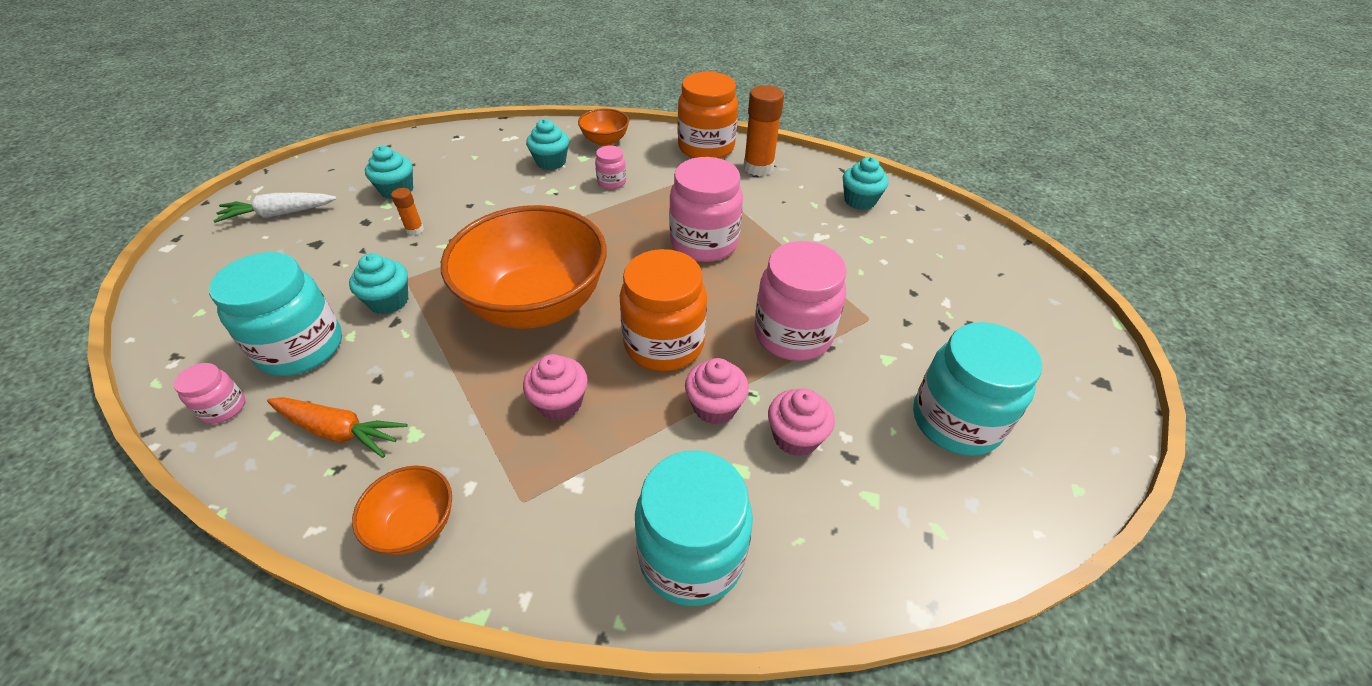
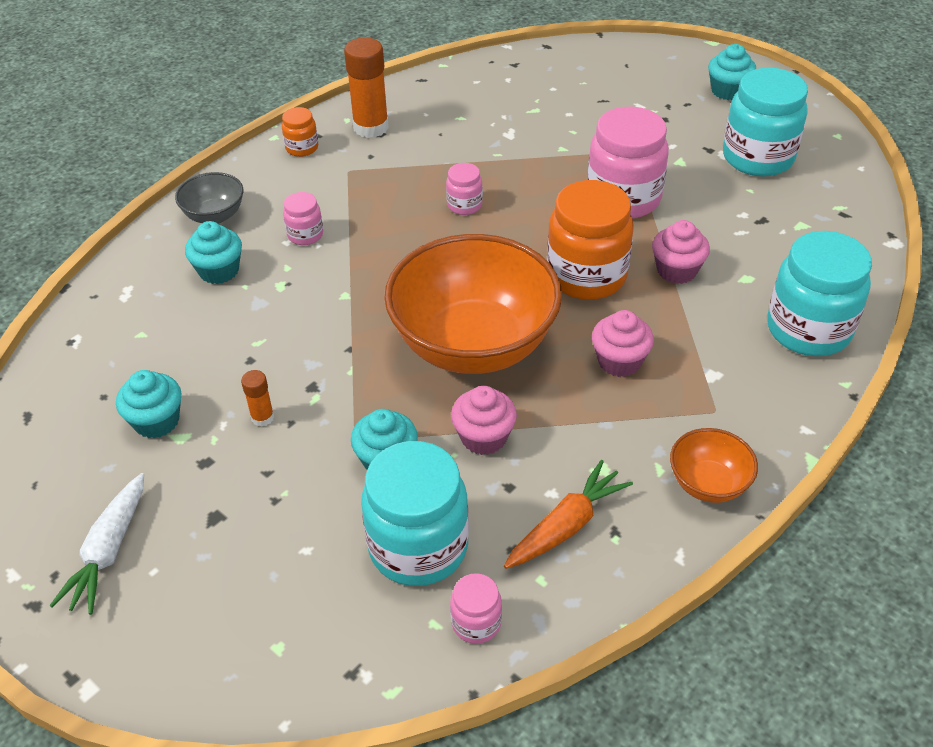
camera: 60 degrees left, 0 degrees up
orange bowl [578,109,629,146] -> grey bowl [175,172,243,224]
pink jar [669,157,743,262] -> pink jar [446,163,483,215], size x0.47
orange jar [678,72,738,159] -> orange jar [282,107,318,157], size x0.47
pink cupcake [768,388,835,456] -> pink cupcake moved to [451,386,517,455]
turquoise cupcake [843,157,889,210] -> turquoise cupcake moved to [708,44,756,100]

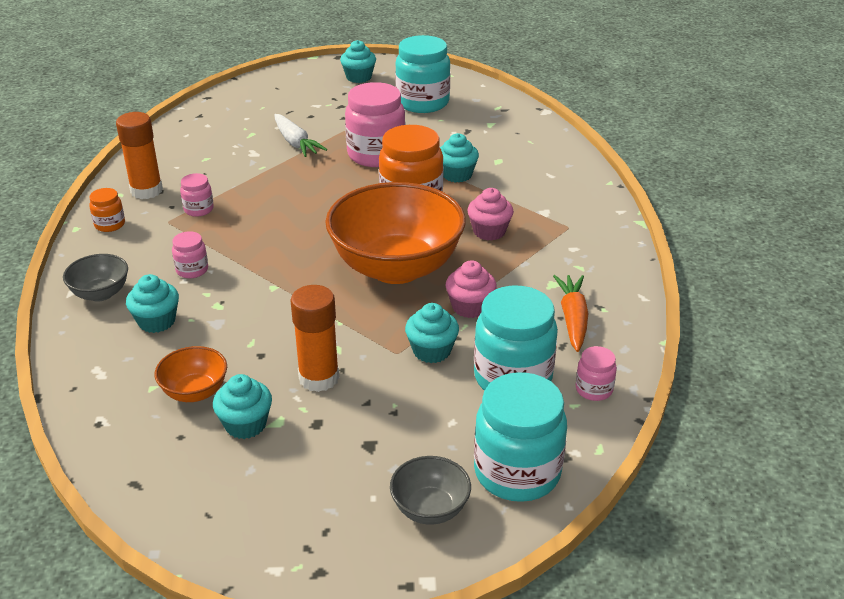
camera: 45 degrees left, 10 degrees down
white carrot [49,473,144,615] -> white carrot moved to [274,114,327,157]
orange glue stick [241,370,274,426] -> orange glue stick [290,285,339,392], size x2.01
pink jar [446,163,483,215] -> pink jar moved to [180,173,214,217]
pink cupcake [652,220,710,284] -> turquoise cupcake [440,133,479,182]
orange bowl [670,428,758,503] -> orange bowl moved to [155,346,227,402]
turquoise jar [767,231,872,356] -> turquoise jar moved to [474,372,567,502]
none -> grey bowl [390,456,471,525]

